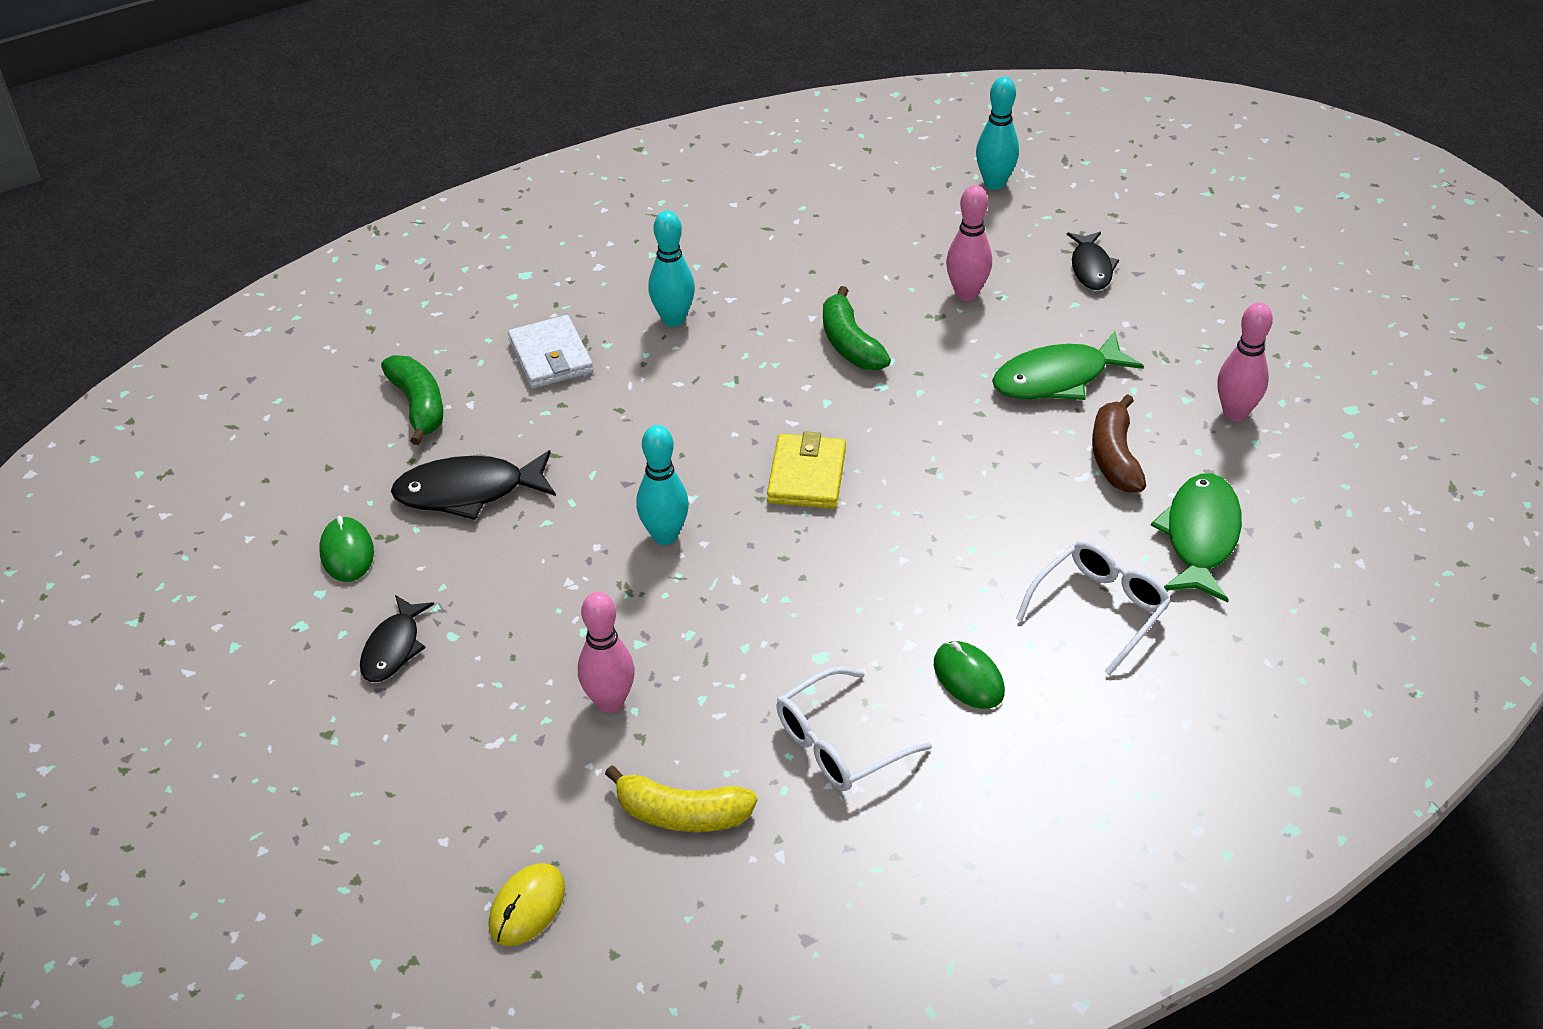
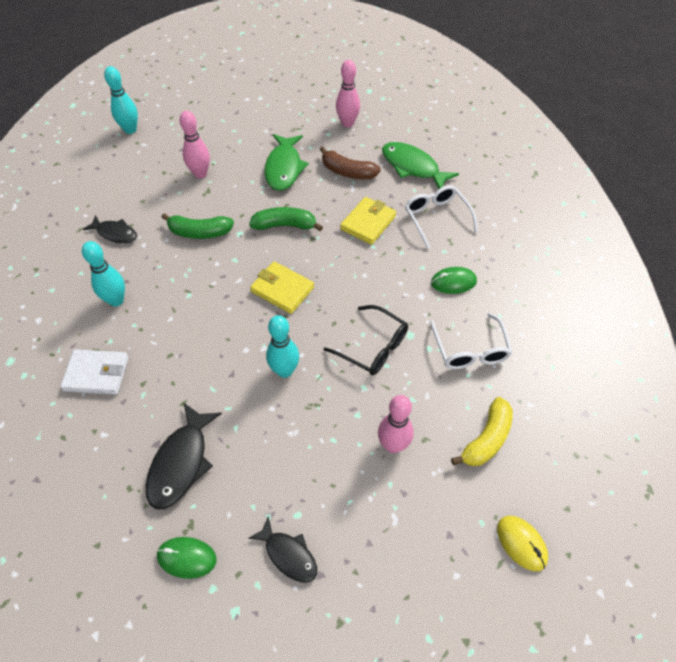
camera: 65 degrees left, 10 degrees up
green banana [381,355,443,445] -> green banana moved to [249,207,323,231]
black fish [1067,232,1119,290] -> black fish moved to [82,215,137,243]
none -> black glasses [323,305,408,375]
none -> yellow wallet [340,197,396,245]

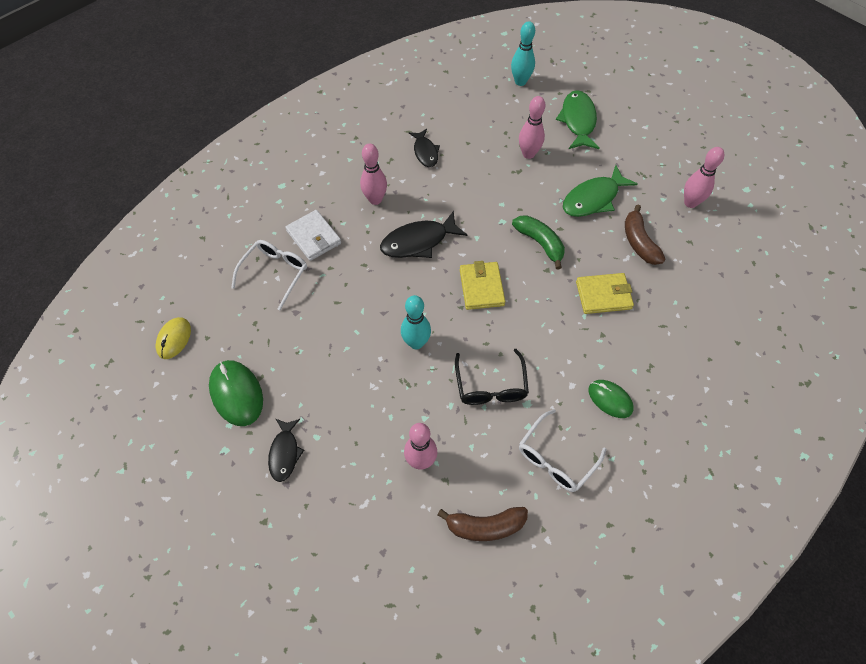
camera: 50 degrees right, 5 degrees up
turquoise bowling pin [82,241,125,307] -> pink bowling pin [360,144,387,205]
black fish [146,402,222,509] -> black fish moved to [380,211,467,258]
green mouse [157,537,217,579] -> green mouse [209,360,263,426], size x1.53
green banana [161,213,234,239] -> none
green fish [382,142,459,189] -> green fish moved to [556,90,599,149]
white glasses [405,185,478,249] -> white glasses moved to [231,240,307,310]
yellow banana [451,397,513,466] -> brown banana [437,507,528,541]
yellow mouse [497,516,548,571] -> yellow mouse moved to [156,317,191,359]

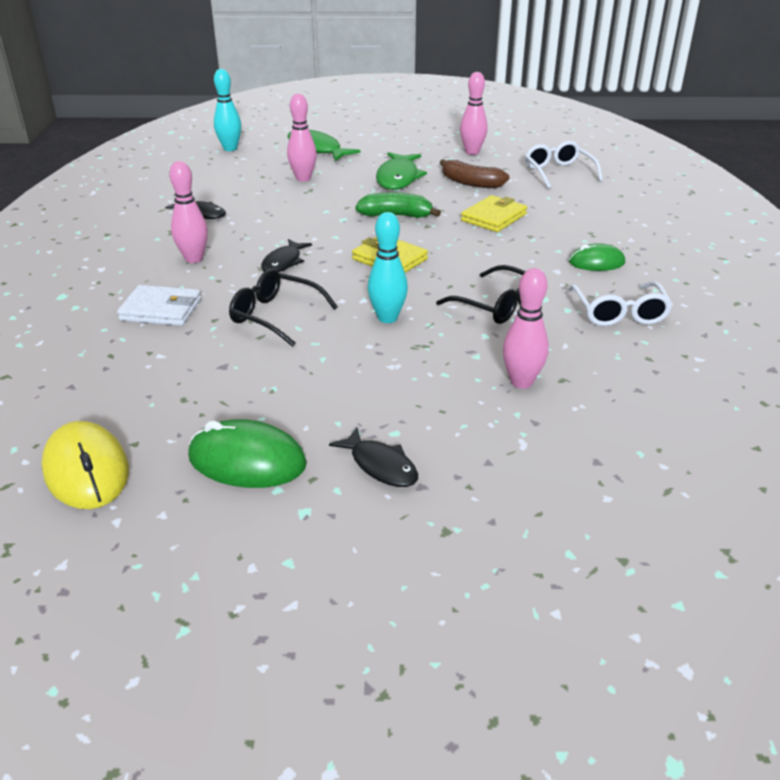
camera: 45 degrees left, 25 degrees down
yellow mouse [156,317,191,359] -> yellow mouse [42,421,129,509], size x1.53
white glasses [231,240,307,310] -> white glasses moved to [525,141,603,189]
black fish [380,211,467,258] -> black fish [261,239,312,272], size x0.64
brown banana [437,507,528,541] -> none
none -> black glasses [229,269,338,347]

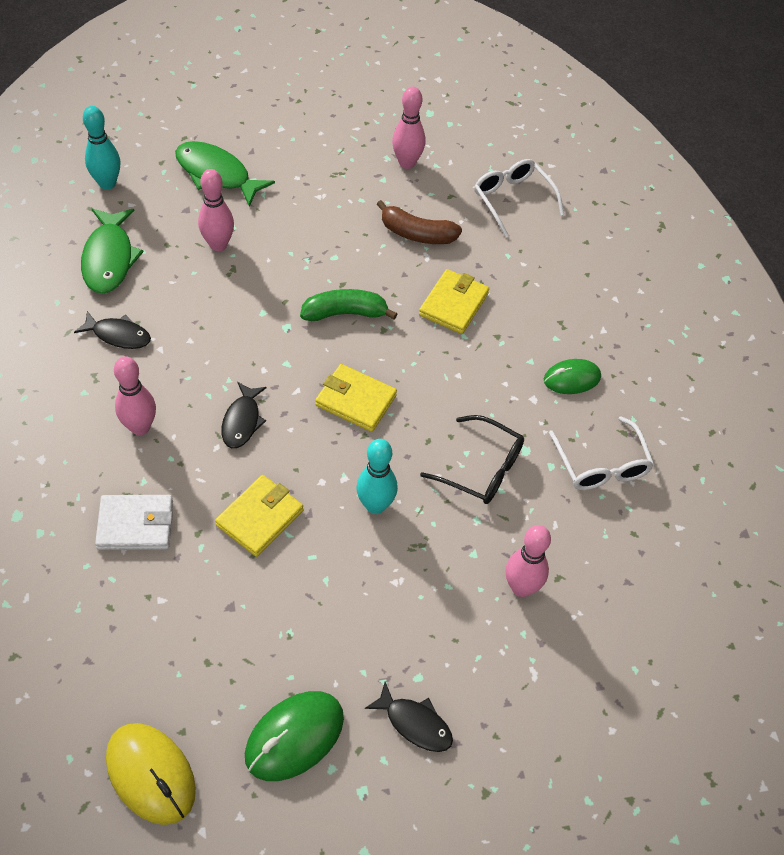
camera: 15 degrees left, 20 degrees up
green mouse [188,419,307,488] -> green mouse turned 45 degrees counterclockwise [245,691,344,781]
black glasses [229,269,338,347] -> yellow wallet [215,475,303,557]
green fish [376,152,427,190] -> green fish moved to [81,208,144,294]

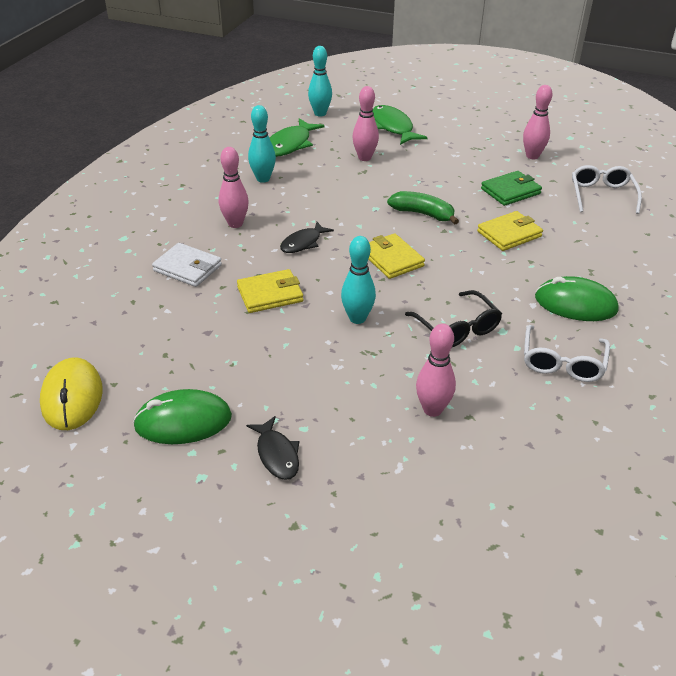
camera: 35 degrees right, 15 degrees down
black fish [74,311,151,349] -> turquoise bowling pin [248,105,276,183]
brown banana [376,200,462,244] -> green wallet [481,171,542,206]
green mouse [544,359,601,394] -> green mouse [535,276,619,321], size x1.53

